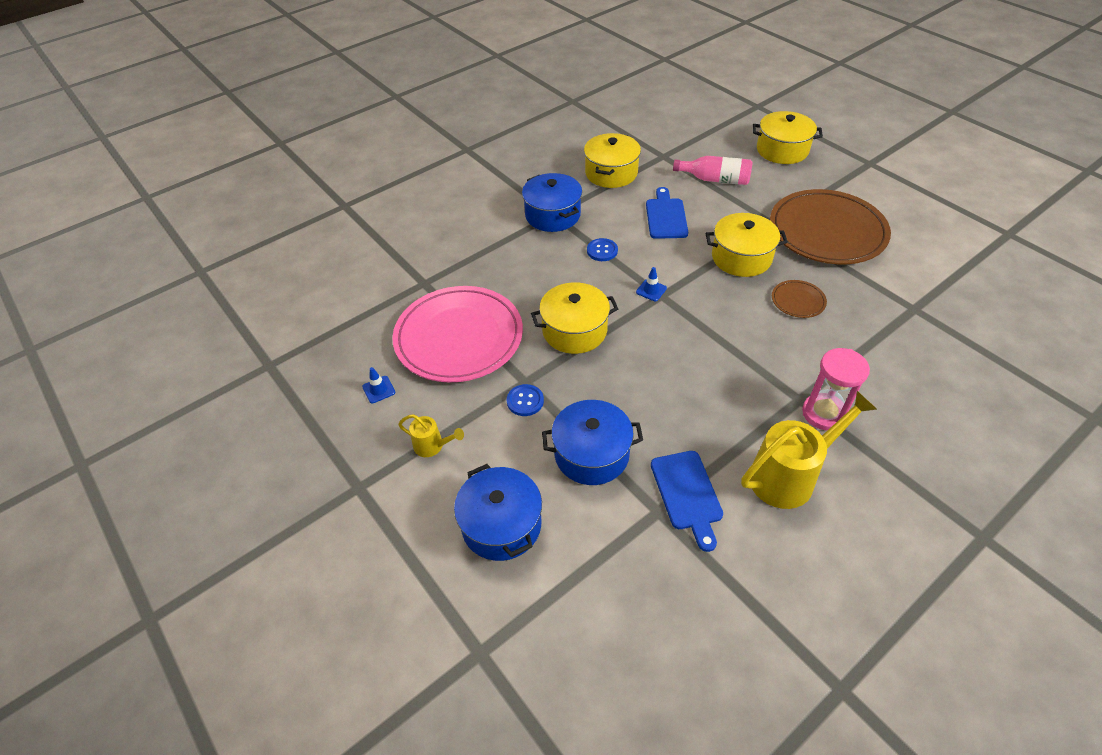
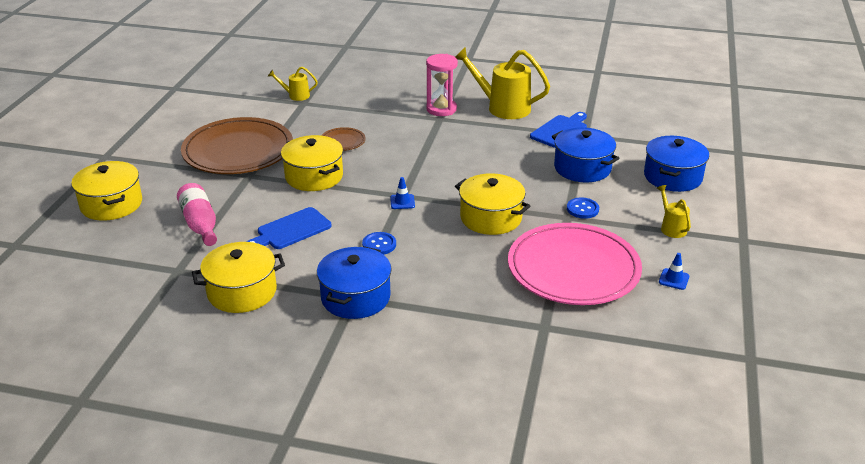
camera: 130 degrees left, 15 degrees down
none -> yellow watering can [268,67,318,101]

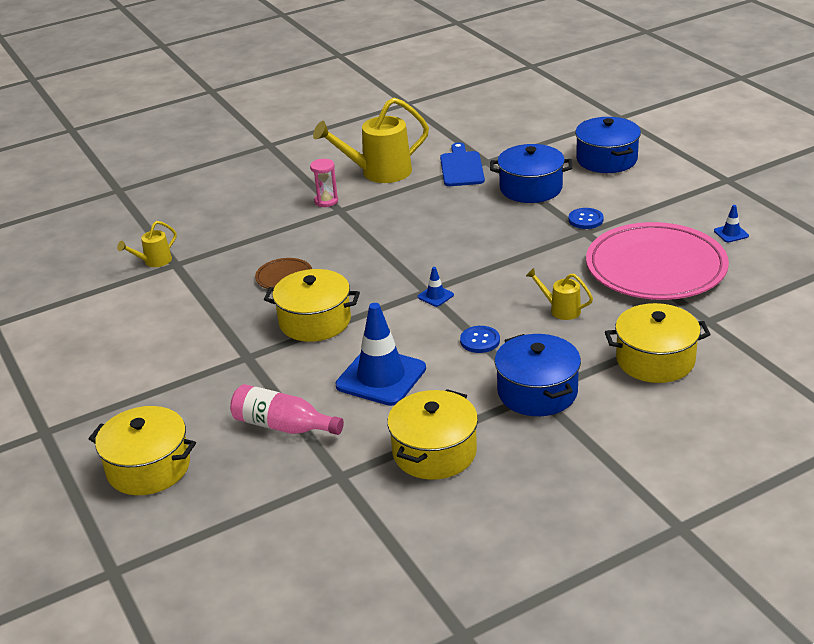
camera: 40 degrees left, 0 degrees up
brown plate [181,117,293,174] -> none
blue cutting board [246,207,332,249] -> blue traffic cone [335,303,426,406]
pink hourglass [426,54,458,116] -> pink hourglass [310,159,338,207], size x0.65
yellow pot [455,173,531,235] -> yellow pot moved to [605,303,711,383]
yellow watering can [657,185,691,238] -> yellow watering can moved to [526,268,593,320]

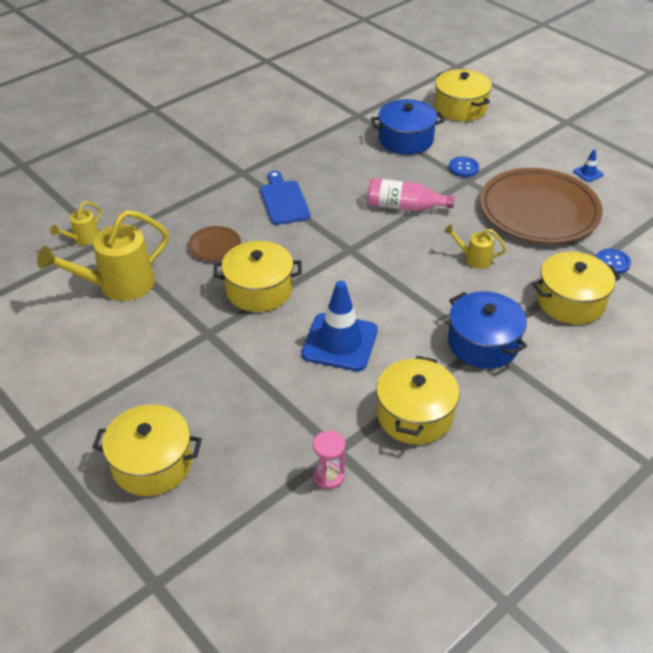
camera: 15 degrees left, 10 degrees up
pink bottle [230,384,344,435] -> pink bottle moved to [367,178,455,211]
pink hourglass [310,159,338,207] -> pink hourglass moved to [313,431,345,489]
yellow watering can [313,98,429,183] -> yellow watering can moved to [37,210,169,301]
blue traffic cone [418,267,454,307] -> none
blue cutting board [440,142,485,186] -> blue cutting board moved to [260,171,311,225]
blue button [460,326,500,353] -> blue button moved to [596,248,631,274]
blue pot [575,117,641,173] -> yellow pot [435,69,492,121]
pink plate [586,222,729,300] -> brown plate [480,168,602,244]

